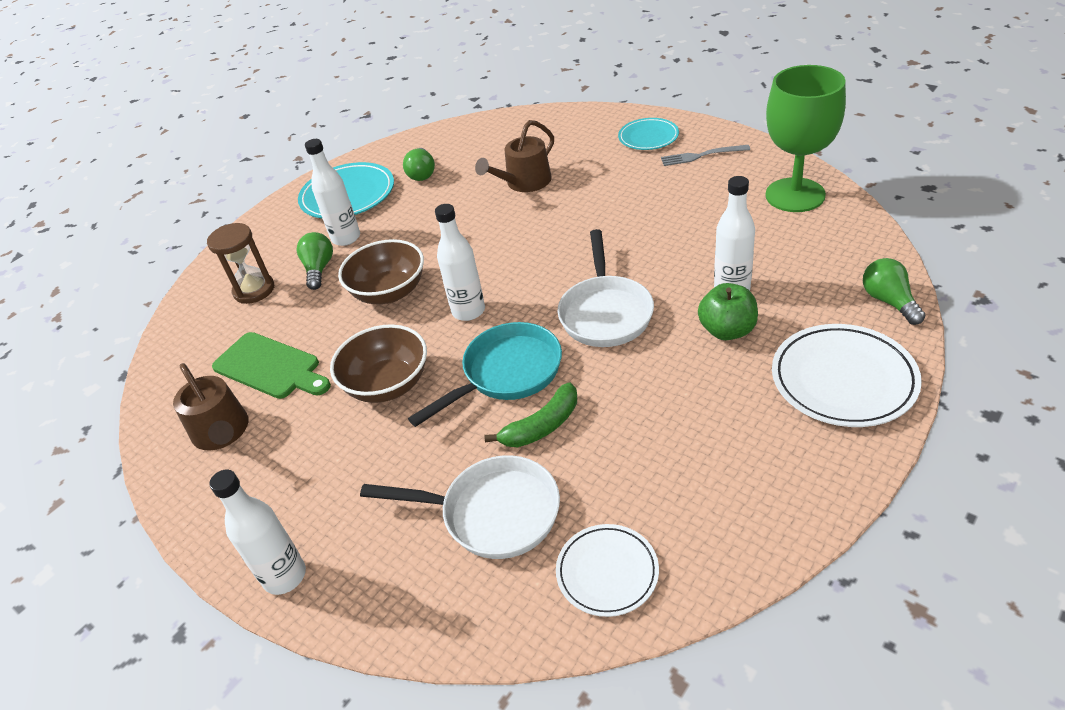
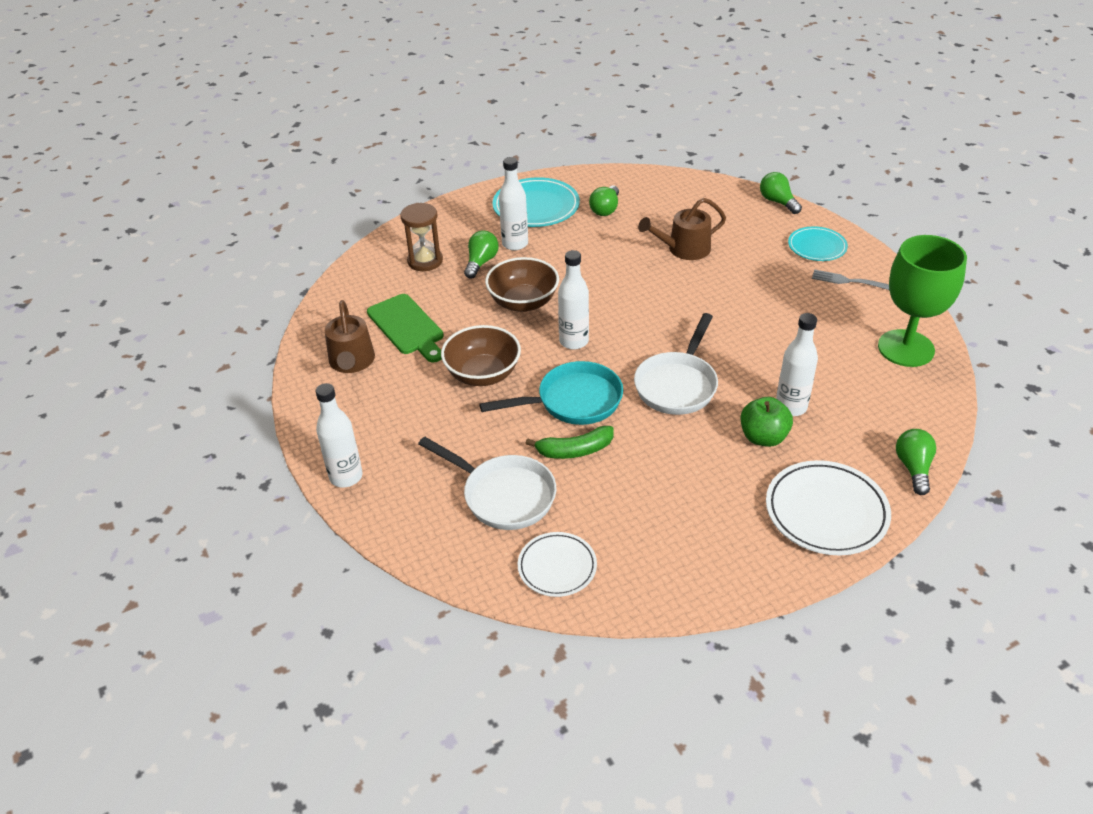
camera: 20 degrees right, 0 degrees up
none -> green light bulb [760,172,802,214]

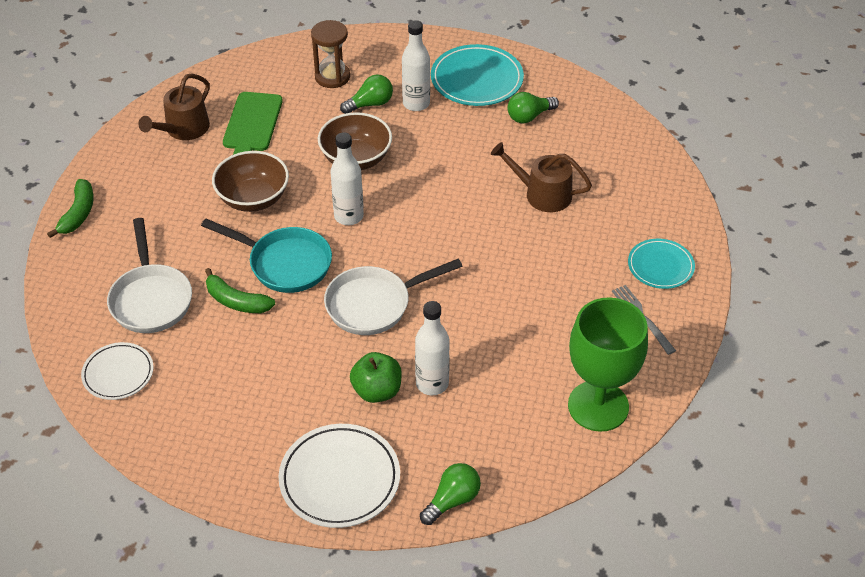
camera: 40 degrees right, 5 degrees up
white bottle [316,383,363,487] -> green banana [47,179,94,238]
green light bulb [760,172,802,214] -> none

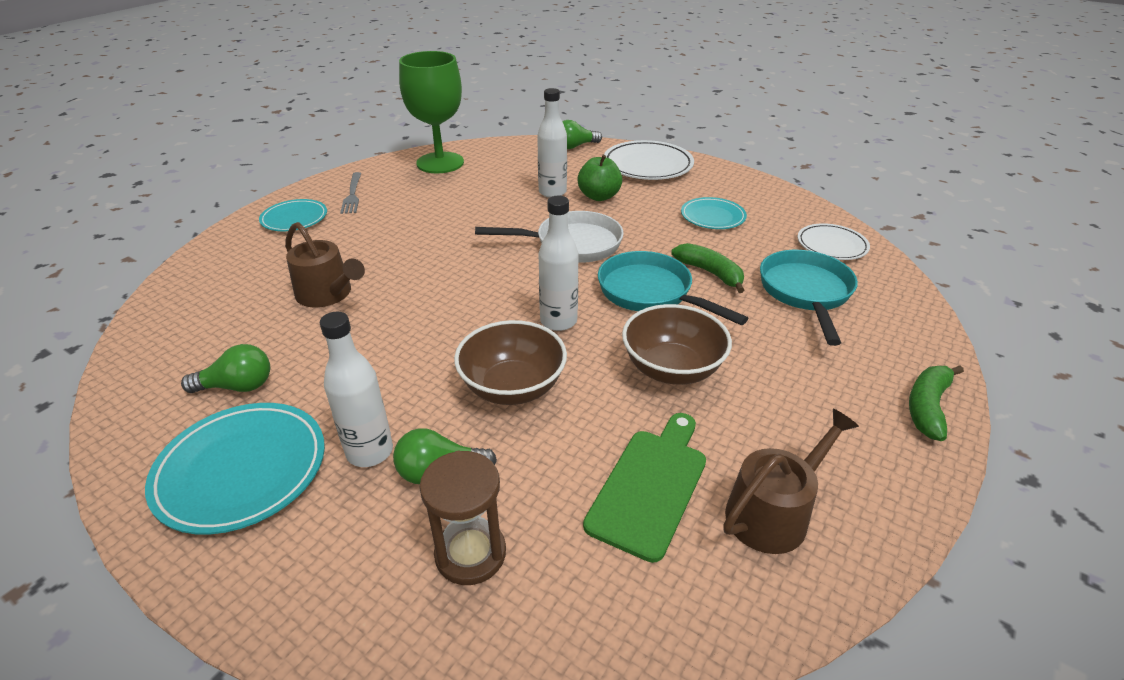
camera: 160 degrees left, 10 degrees down
white pan [107,218,192,333] -> turquoise pan [760,250,858,346]
none -> turquoise plate [681,197,747,229]

